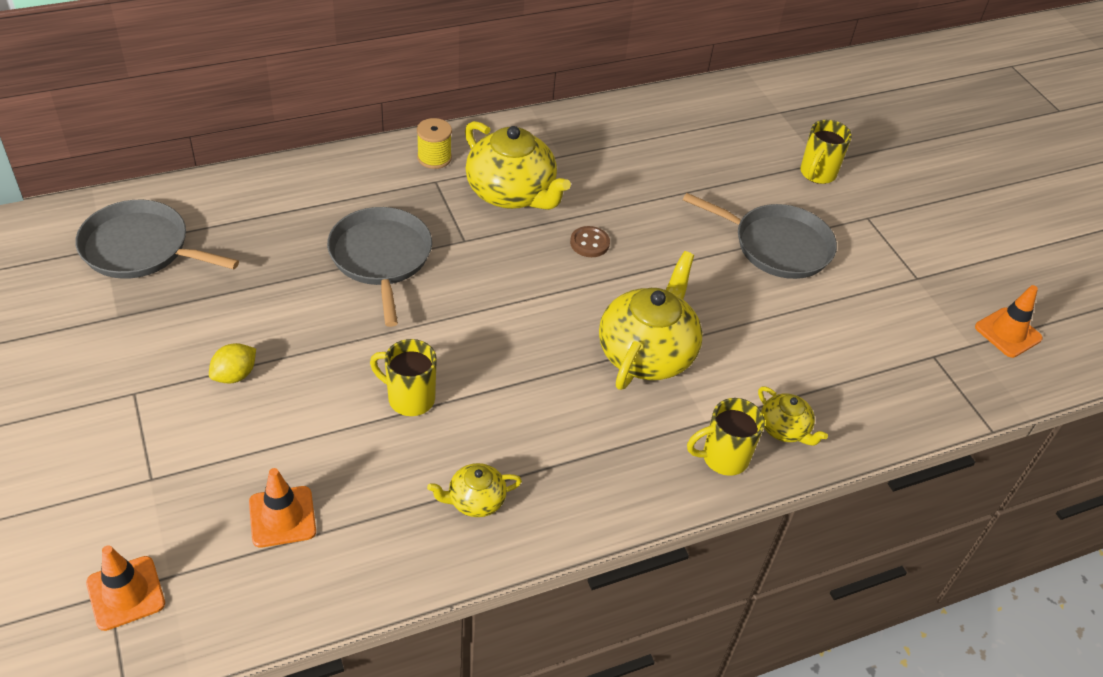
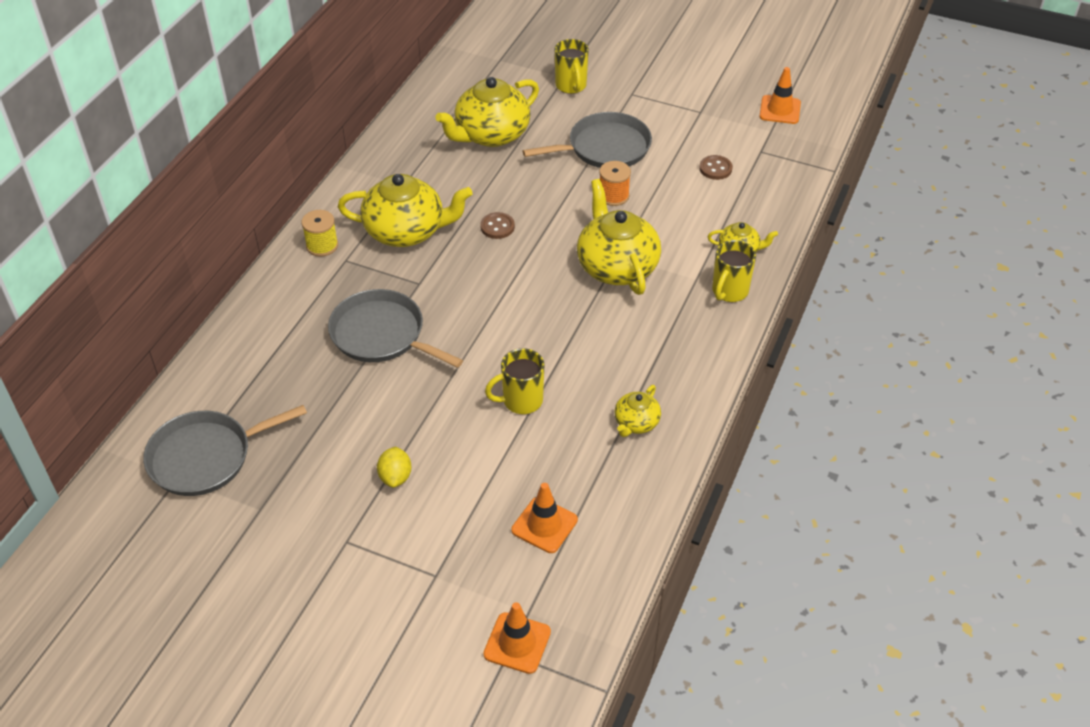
camera: 40 degrees left, 0 degrees up
none -> yellow teapot [435,77,539,147]
none -> orange spool [599,161,631,206]
none -> brown button [699,155,733,180]

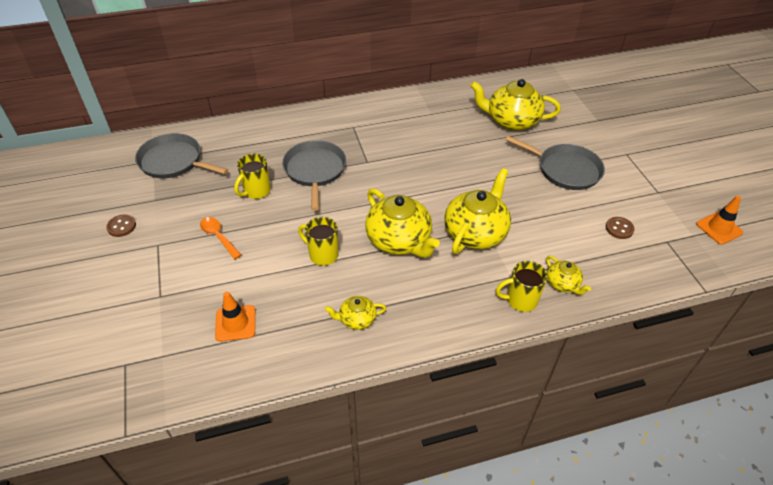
camera: 50 degrees right, 0 degrees up
yellow spool [301,210,338,257] -> none
yellow teapot [338,174,473,247] -> yellow teapot moved to [365,188,440,258]
yellow lemon [377,447,411,488] -> orange spoon [200,217,241,259]
brown button [480,212,515,239] -> brown button moved to [106,214,136,237]
orange traffic cone [483,602,551,674] -> none
yellow mug [555,39,589,94] -> yellow mug moved to [234,154,271,199]
orange spool [599,161,631,206] -> none

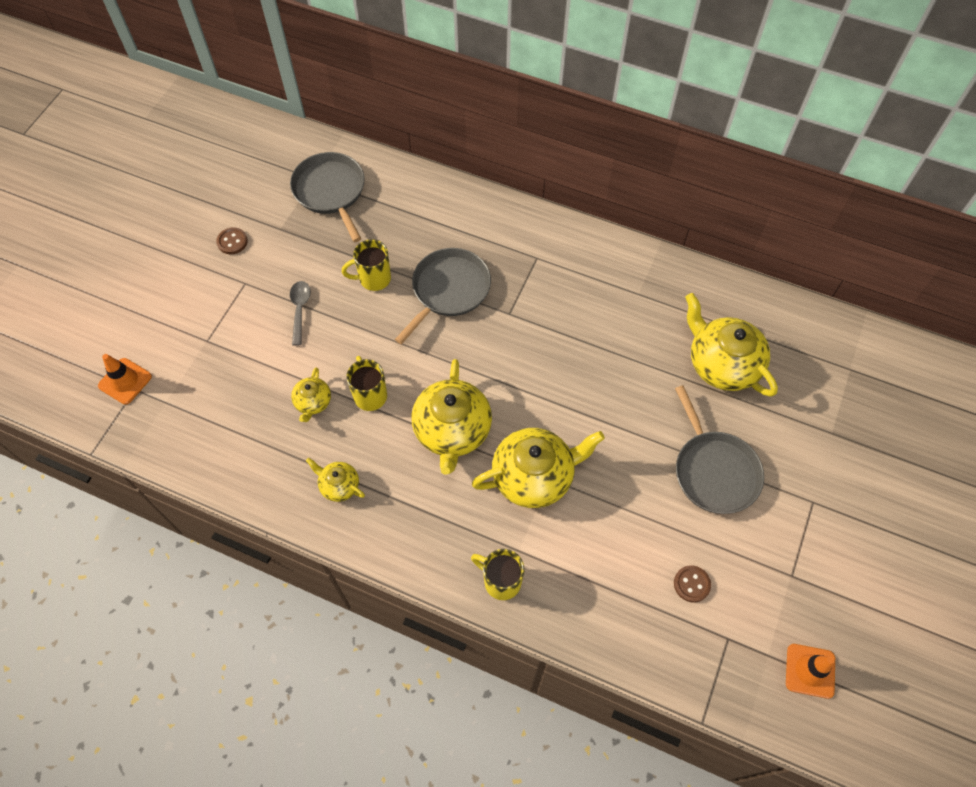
camera: 40 degrees right, 15 degrees up
orange spoon [200,217,241,259] -> grey spoon [290,281,311,346]
orange traffic cone [215,291,255,342] -> orange traffic cone moved to [98,354,152,405]
yellow teapot [546,256,591,295] -> yellow teapot moved to [291,367,331,422]

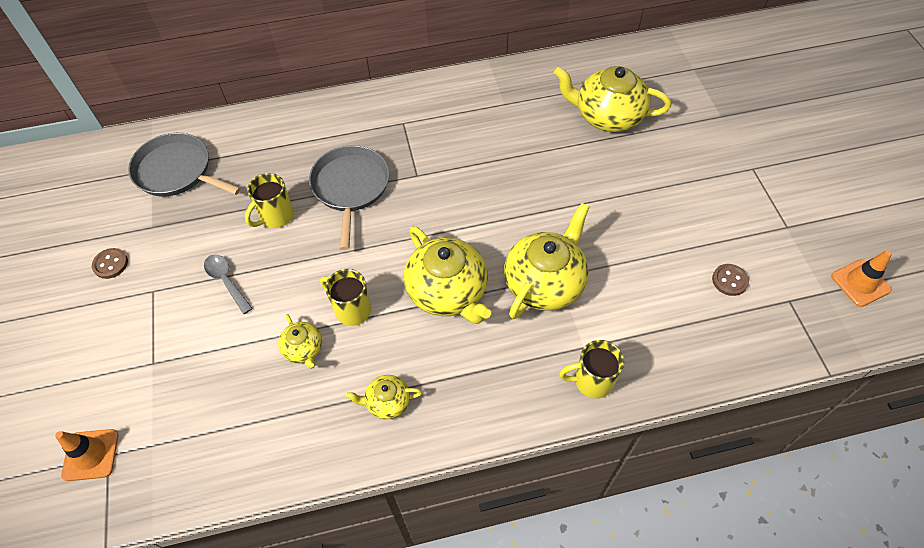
camera: 35 degrees left, 5 degrees down
grey pan [675,385,764,514] -> none

